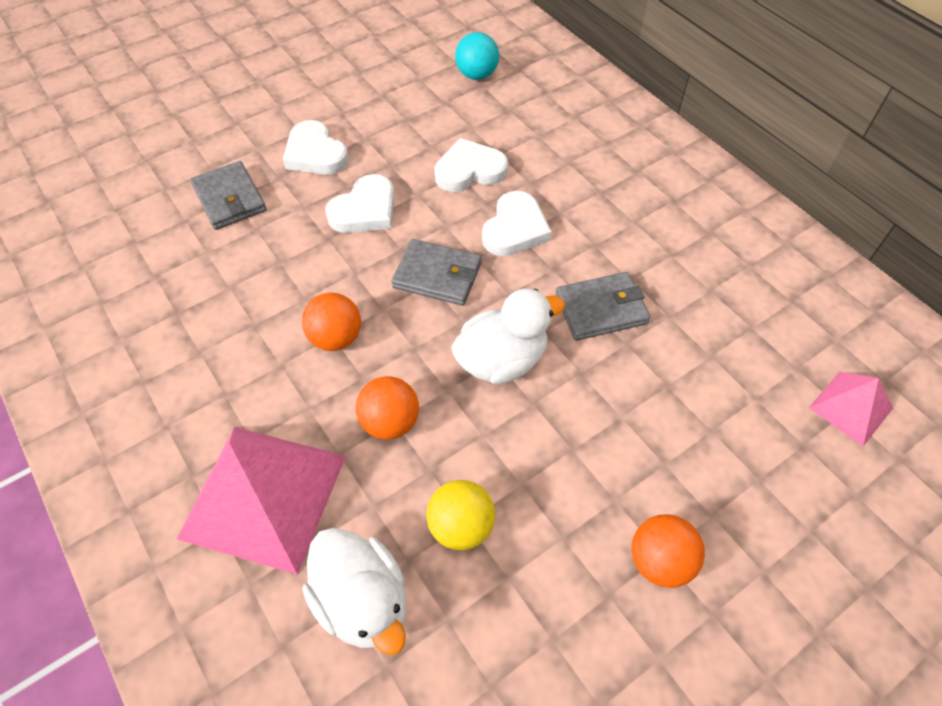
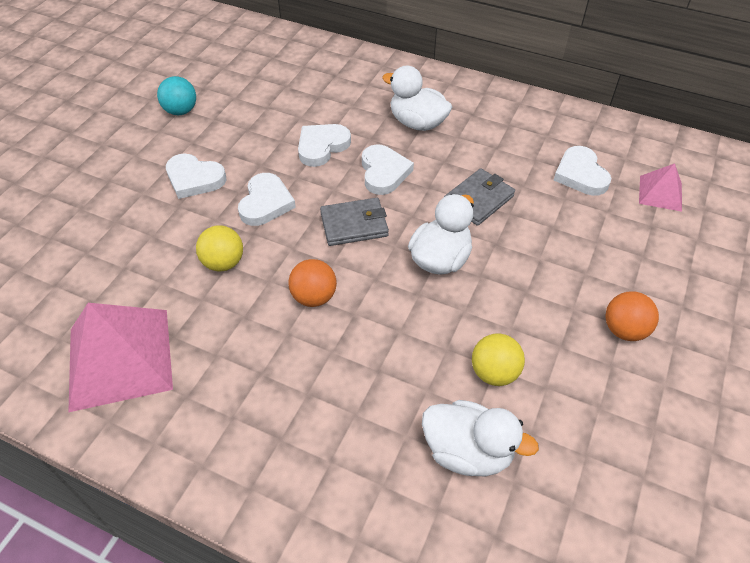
camera: 30 degrees left, 5 degrees down
pink pyramid [177,427,346,575] -> pink pyramid moved to [68,303,173,412]
grey wallet [190,161,267,230] -> none
orange ball [356,376,419,440] -> none
turquoise ball [455,32,499,80] -> turquoise ball moved to [157,76,196,115]
none -> yellow ball [196,225,243,271]
none -> white duck [382,66,452,131]
none -> white heart [554,146,611,196]

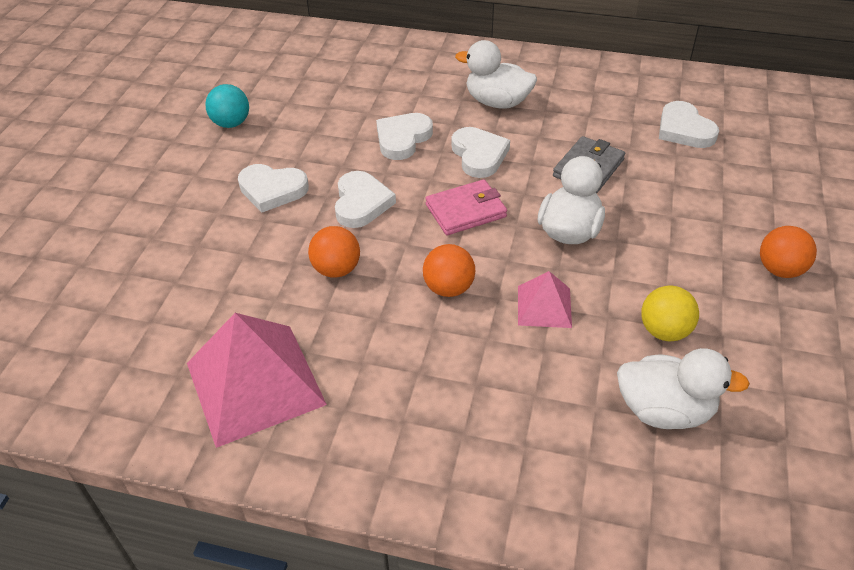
camera: 10 degrees left, 5 degrees down
yellow ball [196,225,243,271] -> orange ball [308,226,360,278]
grey wallet [320,198,389,246] -> pink wallet [426,179,507,235]
pink pyramid [639,163,682,212] -> pink pyramid moved to [518,271,572,328]

